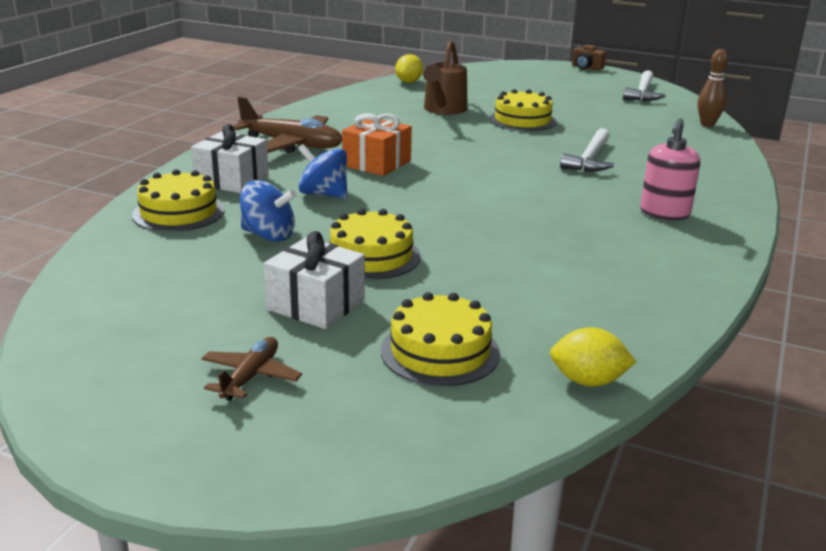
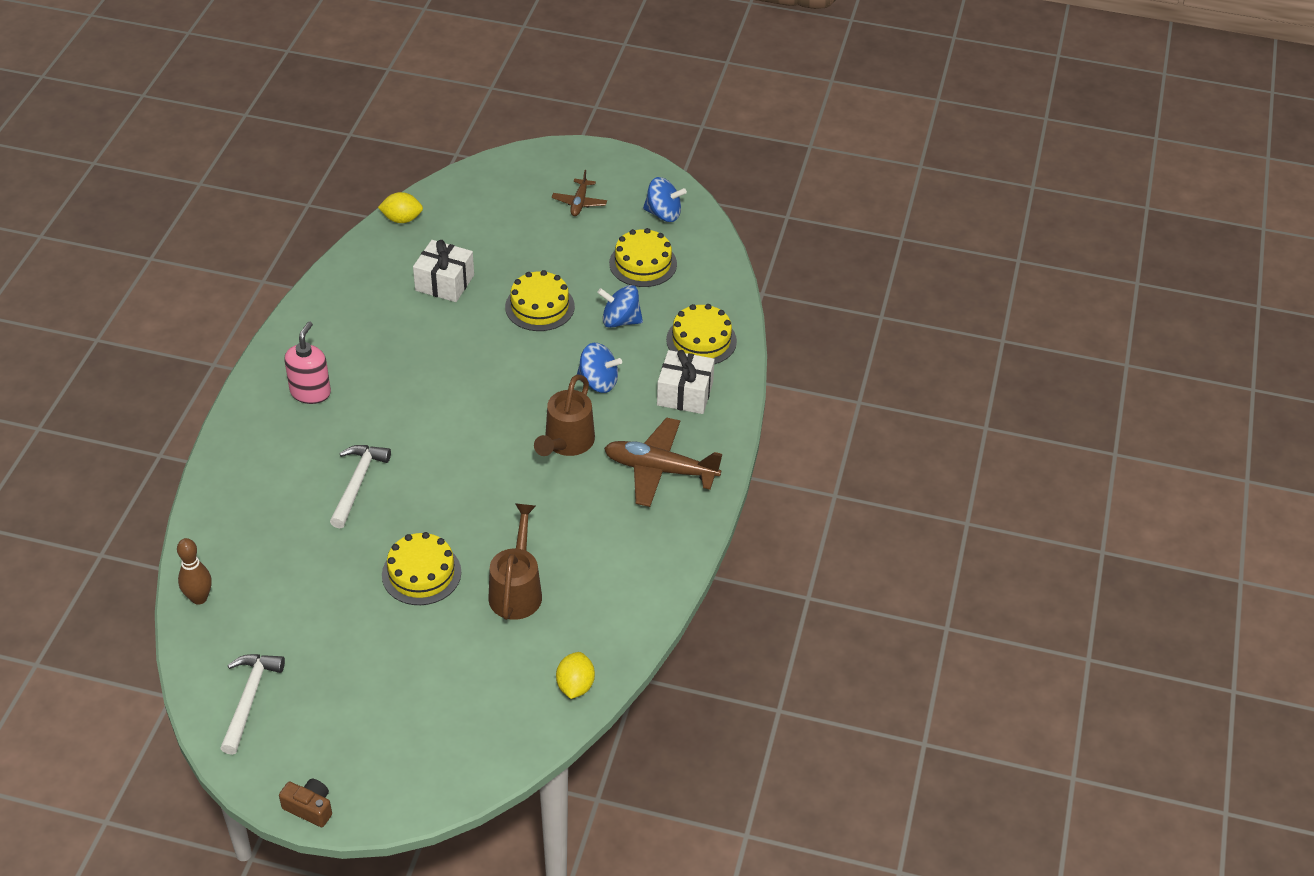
camera: 170 degrees right, 20 degrees up
white gift [264,231,365,329] -> white gift moved to [413,240,474,302]
orange gift [342,113,412,176] -> brown watering can [534,374,595,456]
yellow cake [381,292,500,386] -> yellow cake moved to [609,228,677,287]
none -> blue spinning top [643,177,687,222]

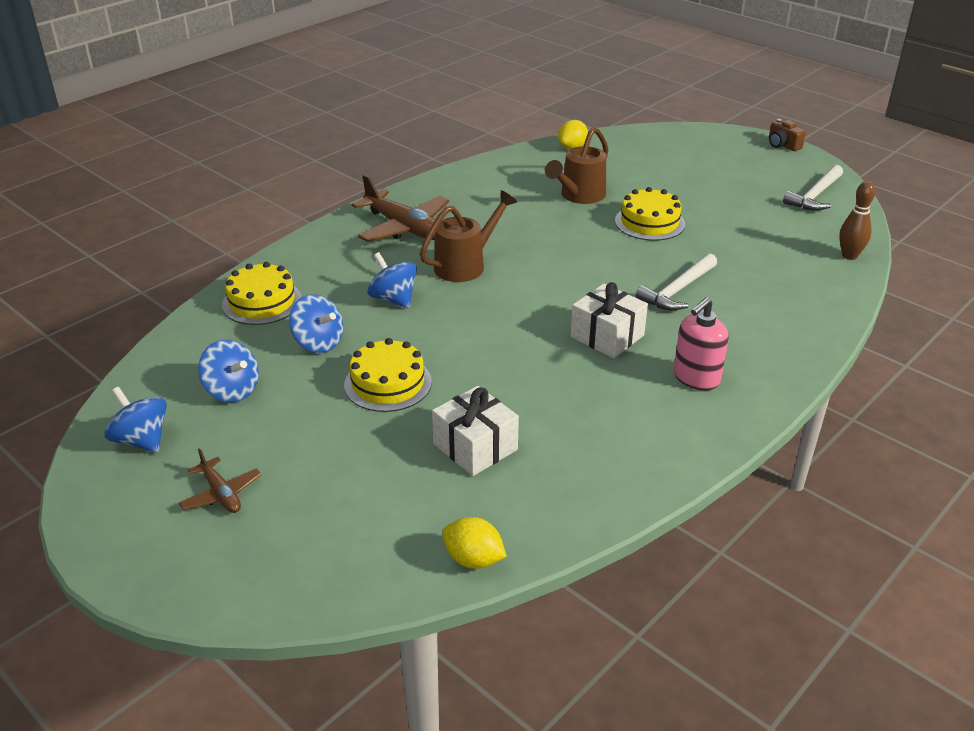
camera: 150 degrees left, 10 degrees down
brown plane [552,170,607,216] -> brown plane turned 105 degrees clockwise [179,448,261,513]
yellow cake [609,228,677,287] -> blue spinning top [198,340,259,402]
white gift [657,350,715,414] -> white gift moved to [570,282,648,358]

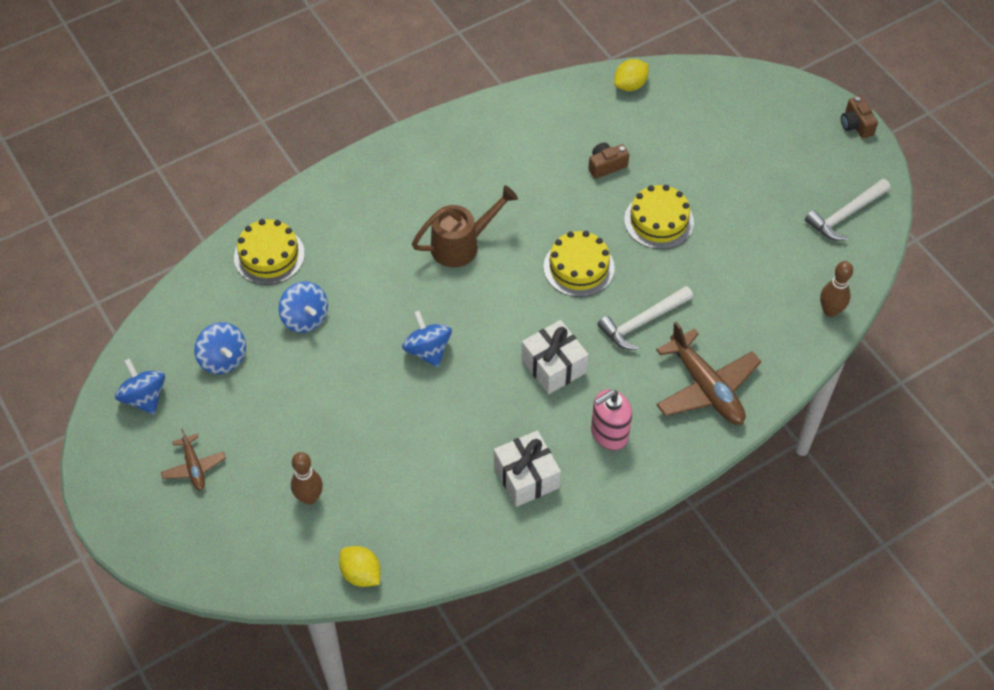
camera: 15 degrees right, 20 degrees up
yellow cake [344,338,432,412] -> yellow cake moved to [544,231,615,297]
brown plane [351,174,449,242] -> brown plane moved to [656,321,761,425]
blue spinning top [367,252,417,308] -> blue spinning top moved to [402,311,452,367]
white gift [432,386,519,476] -> white gift moved to [494,430,561,507]
brown watering can [545,127,608,204] -> brown camera [588,142,629,179]
none -> brown bowling pin [291,452,323,505]

